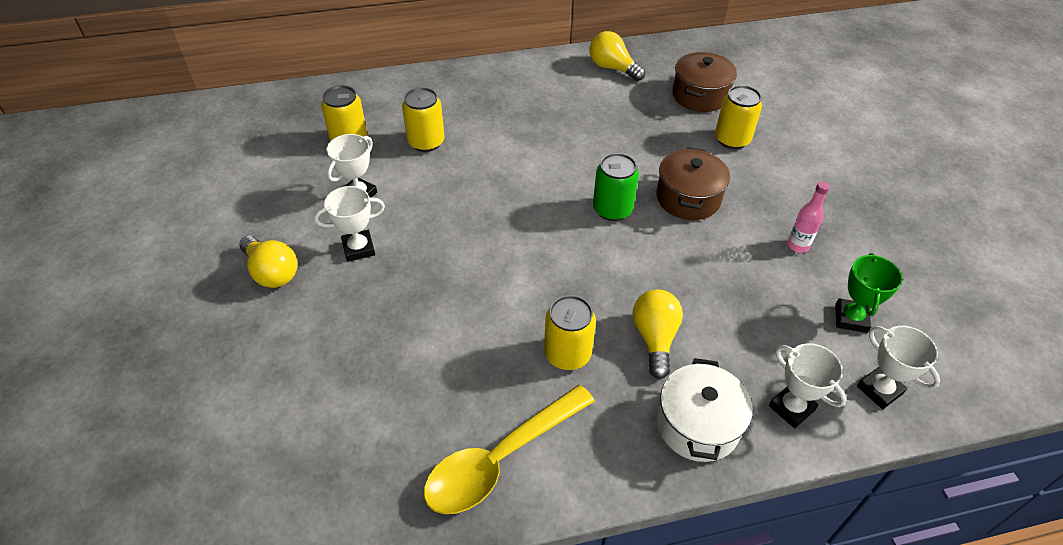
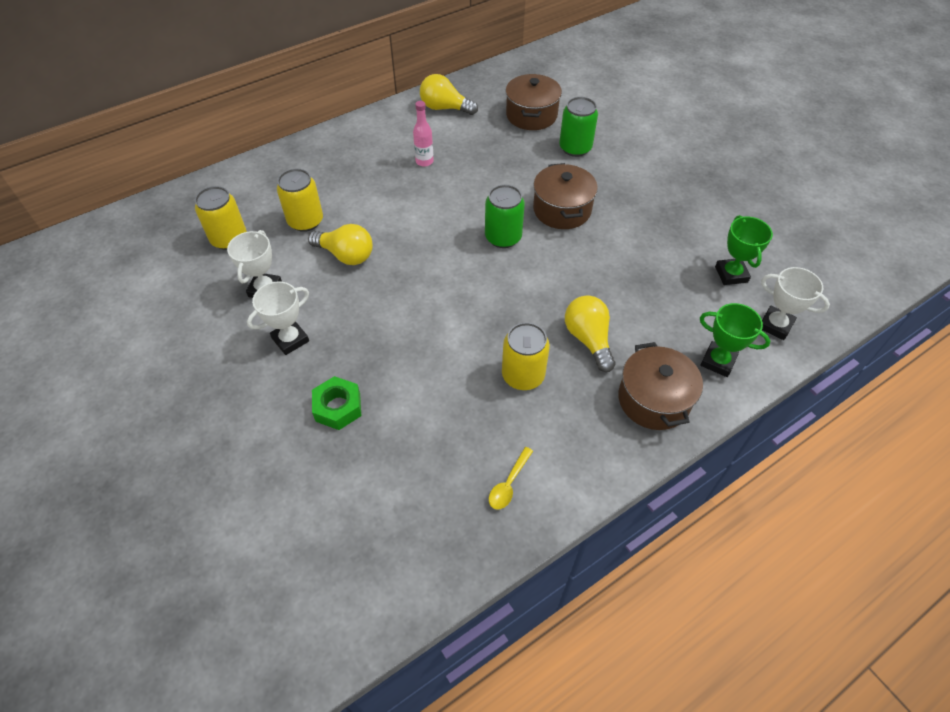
camera: 20 degrees left, 5 degrees up
yellow light bulb [239,236,298,288] -> yellow light bulb moved to [308,224,373,265]
yellow spoon [424,385,595,514] -> yellow spoon [489,447,533,510], size x0.42
white pot [657,358,753,462] -> brown pot [618,342,703,430]
yellow can [715,85,762,149] -> green can [559,97,598,157]
white trophy [769,343,846,428] -> green trophy [700,303,770,377]
pink bottle [787,181,830,253] -> pink bottle moved to [413,101,434,167]
none -> green nut [312,376,361,430]

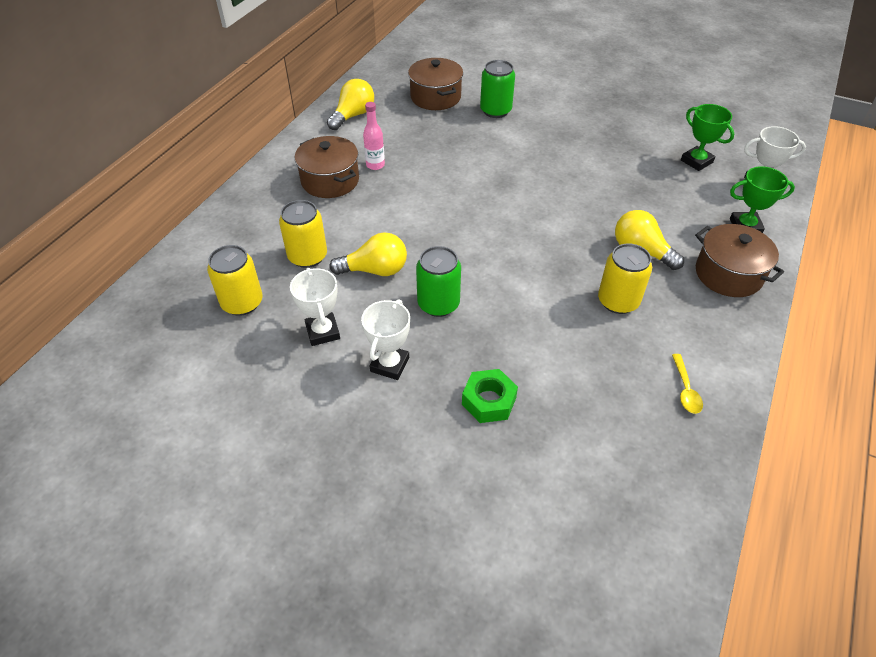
camera: 30 degrees left, 5 degrees down
yellow light bulb [420,74,478,115] -> yellow light bulb turned 135 degrees clockwise [327,79,374,130]
green can [485,185,525,248] -> green can moved to [416,246,461,317]
brown pot [533,163,598,229] -> brown pot moved to [295,136,359,198]

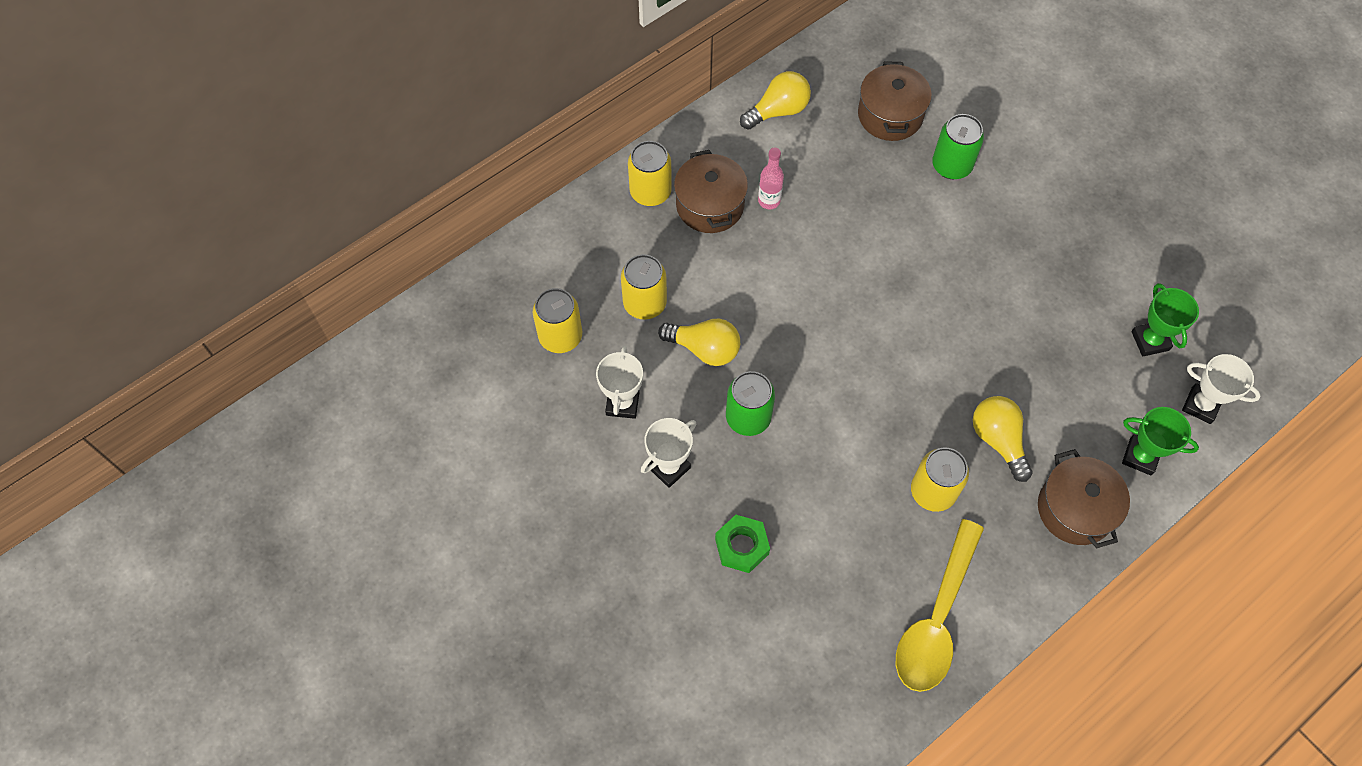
camera: 25 degrees right, 15 degrees up
yellow spoon [672,354,703,414] -> yellow spoon [896,519,984,692], size x2.40
none -> yellow can [628,141,672,206]

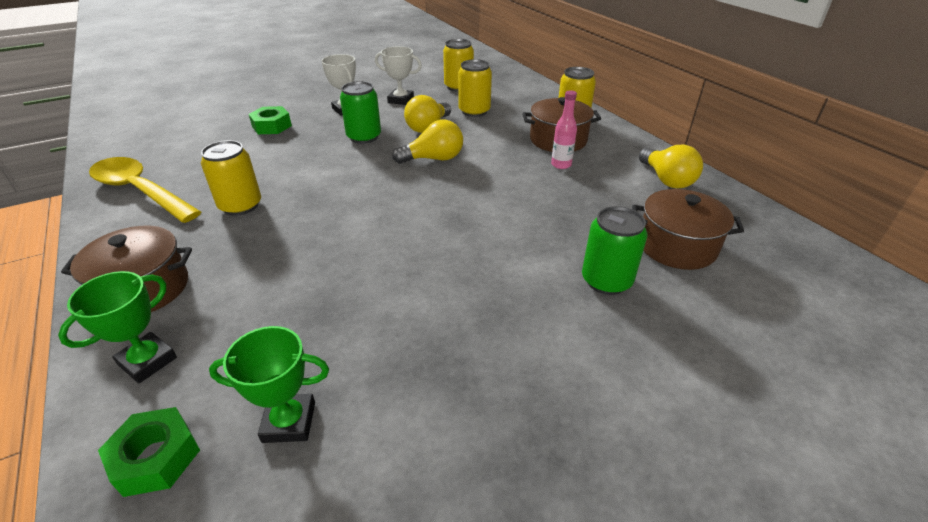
camera: 100 degrees right, 25 degrees down
yellow light bulb [973,396,1033,482] -> yellow light bulb moved to [392,120,463,164]
white trophy [1182,354,1261,424] -> green nut [98,407,200,497]

